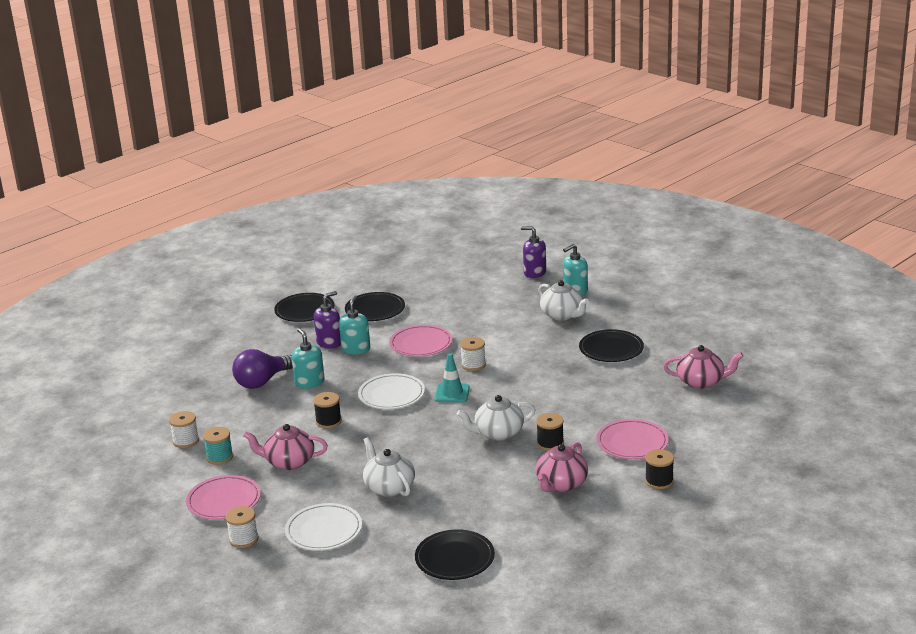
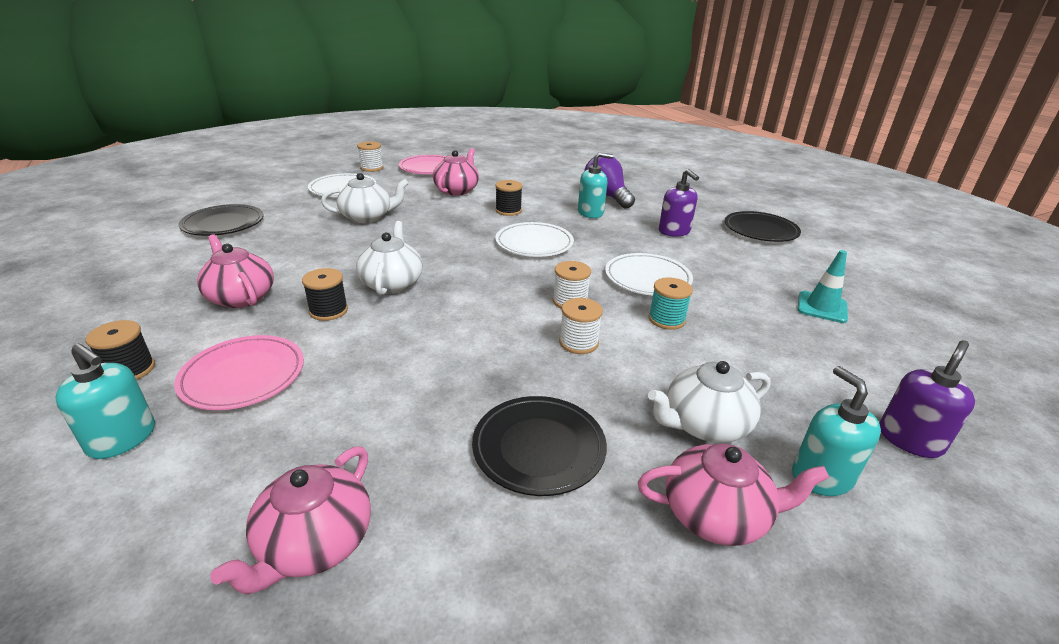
camera: 105 degrees right, 5 degrees up
white spool [169,411,199,448] -> white spool moved to [559,298,603,354]
turquoise spool [203,427,233,465] -> turquoise spool moved to [648,277,693,330]
turquoise soap dispenser [339,295,370,354] -> turquoise soap dispenser moved to [55,343,155,459]
black plate [345,292,405,321] -> none
pink plate [389,325,452,357] -> white plate [605,253,693,296]
turquoise traffic cone [435,353,470,403] -> turquoise traffic cone moved to [797,250,848,323]
none -> pink teapot [638,444,830,546]

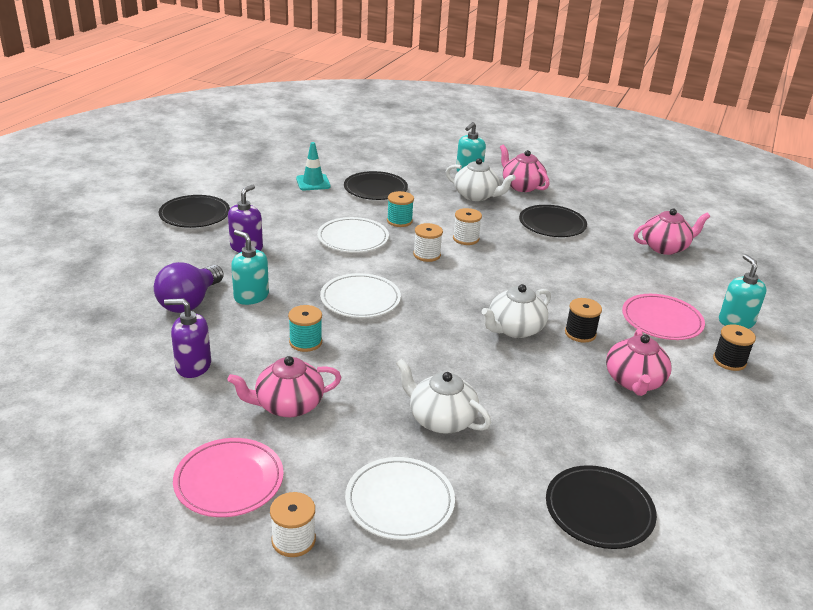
camera: 130 degrees left, 0 degrees up
black spool [495,180,523,216] -> turquoise spool [288,305,322,352]
purple soap dispenser [880,340,975,458] -> purple soap dispenser moved to [164,298,211,378]
none -> black plate [344,171,408,200]

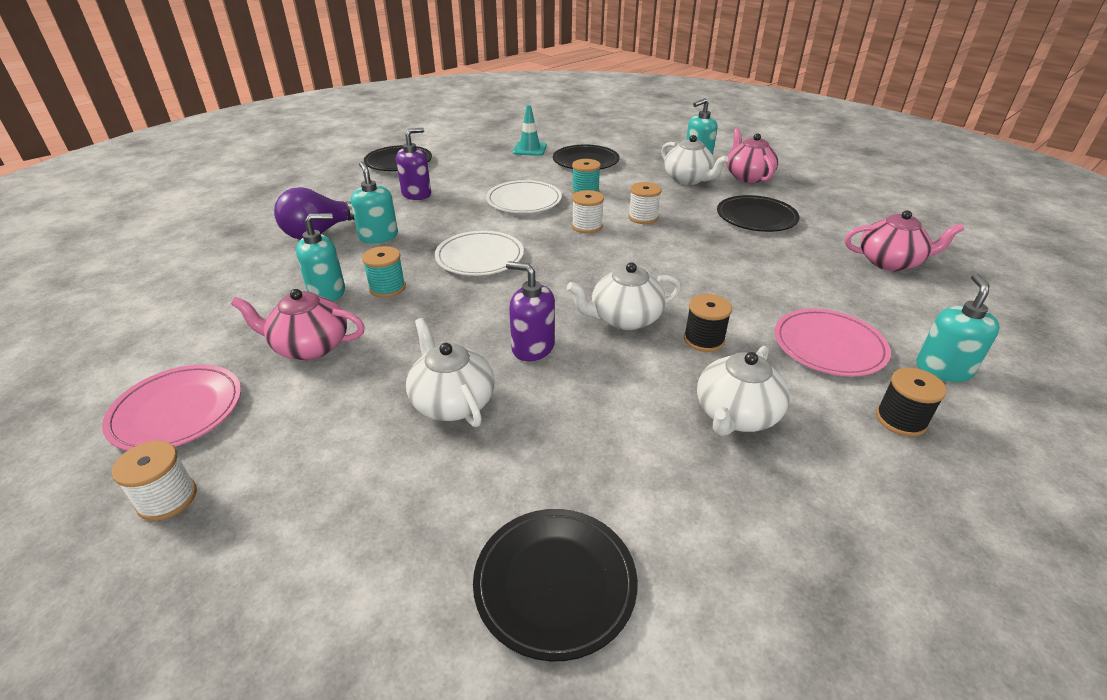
camera: 25 degrees right, 5 degrees up
purple soap dispenser [164,298,211,378] -> purple soap dispenser moved to [506,261,555,361]
white plate [345,457,455,540] -> none
pink teapot [606,329,672,396] -> white teapot [697,346,790,436]
none -> turquoise soap dispenser [296,213,345,301]

